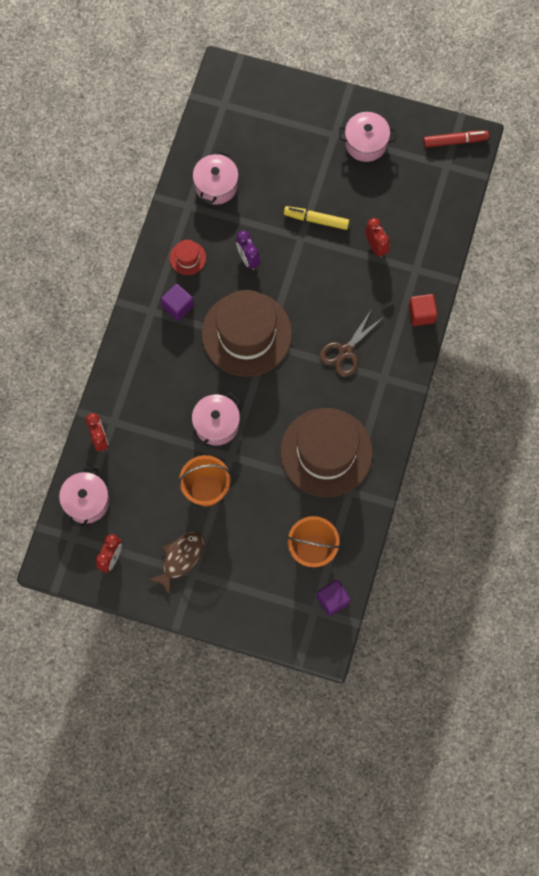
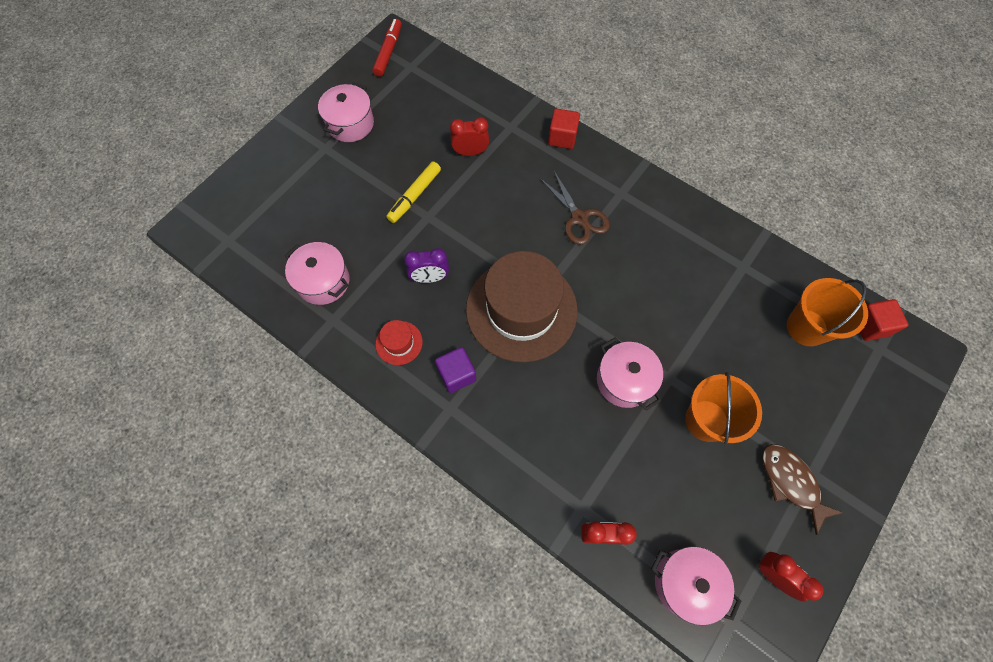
camera: 70 degrees left, 5 degrees down
brown hat [280,408,373,497] -> none
purple cube [317,580,350,616] -> red cube [860,299,909,341]

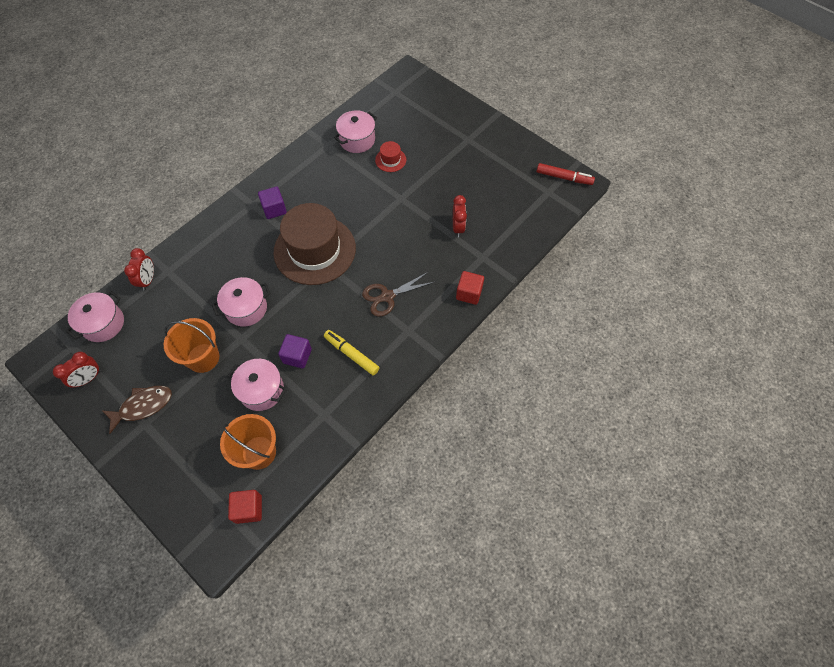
camera: 95 degrees right, 5 degrees down
pink pot [318,82,374,142] -> pink pot moved to [227,359,286,411]
red hat [375,320,423,365] -> red hat moved to [375,141,406,172]
yellow marker [386,161,441,223] -> yellow marker moved to [324,330,380,375]
purple clock [404,248,449,283] -> none
none -> purple cube [278,334,312,369]

